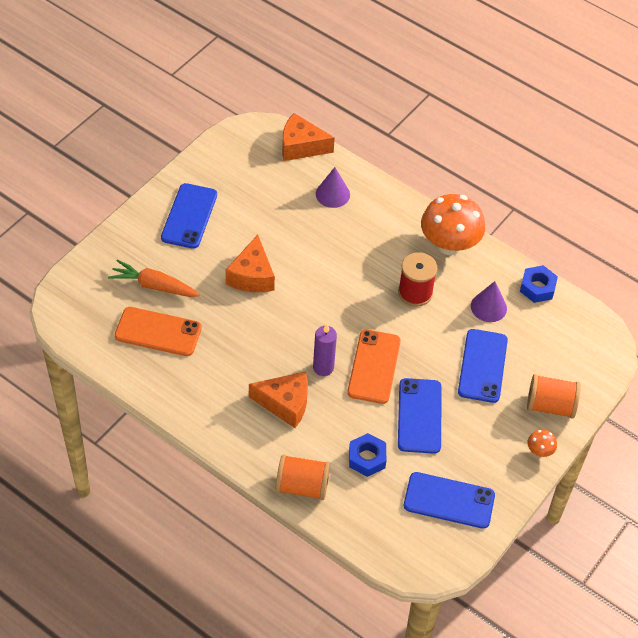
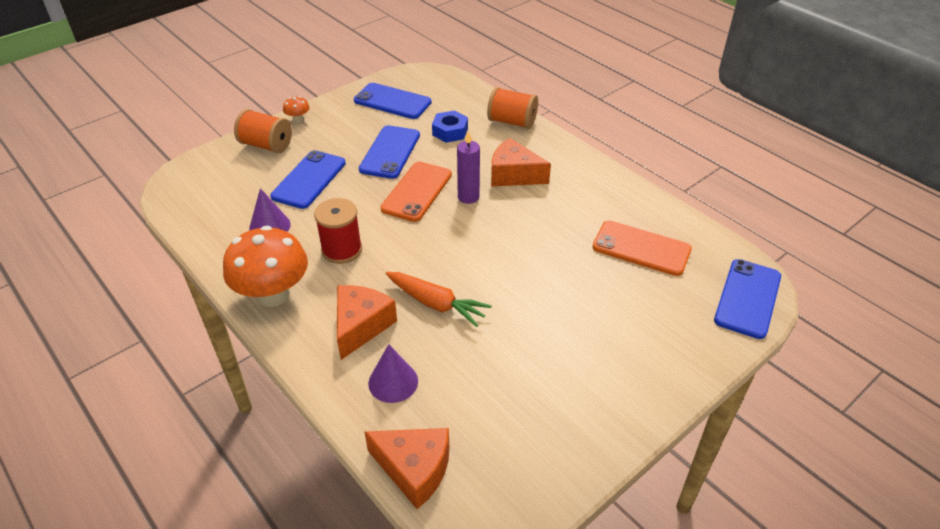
camera: 165 degrees left, 10 degrees down
orange carrot [108,260,200,297] -> orange carrot moved to [386,272,492,327]
blue phone [161,183,217,249] -> blue phone moved to [714,259,781,339]
orange cheese [225,235,275,292] -> orange cheese moved to [337,285,397,360]
blue nut [520,265,558,303] -> none

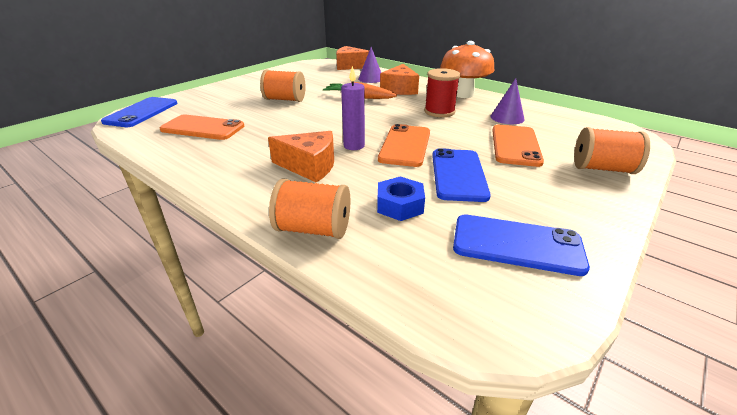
camera: 170 degrees right, 10 degrees down
blue phone [270,150,346,209] -> orange phone [492,125,544,167]
orange mushroom [283,96,310,123] -> none
none -> orange spool [260,70,306,102]

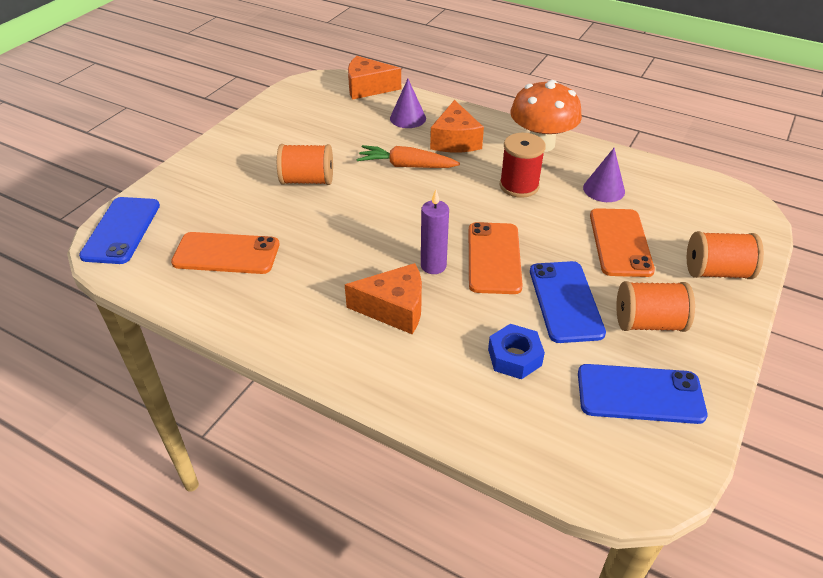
camera: 10 degrees left, 10 degrees up
orange spool [269,179,350,239] -> orange spool moved to [616,281,695,332]

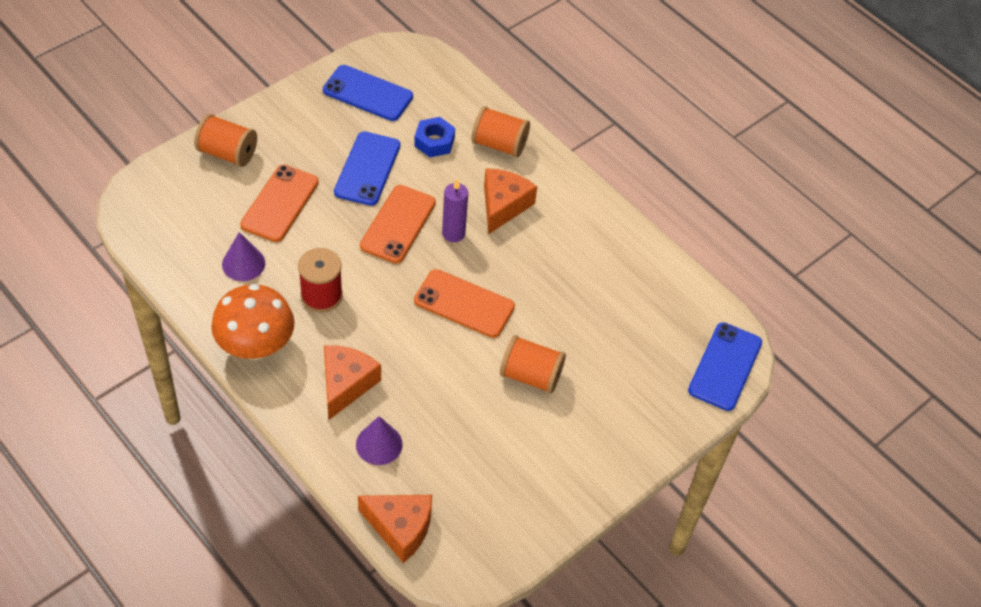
camera: 165 degrees left, 10 degrees up
orange phone [171,232,280,274] -> orange phone moved to [414,269,515,338]
orange cheese [345,263,422,334] -> orange cheese turned 90 degrees clockwise [484,168,537,234]
orange carrot [357,145,460,168] -> none
orange spool [616,281,695,332] -> orange spool moved to [471,106,530,158]

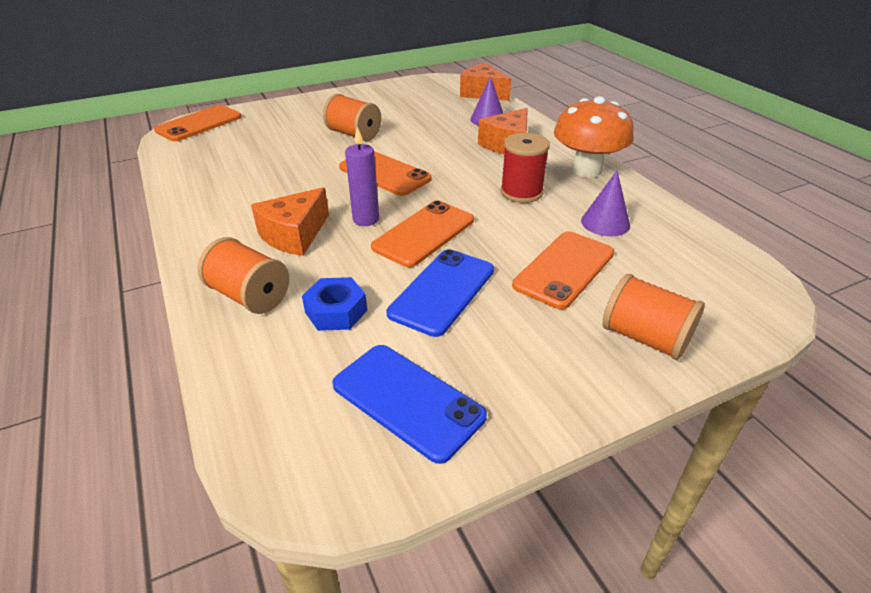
camera: 160 degrees left, 15 degrees down
blue phone [688,322,762,411] -> orange phone [154,105,242,141]

